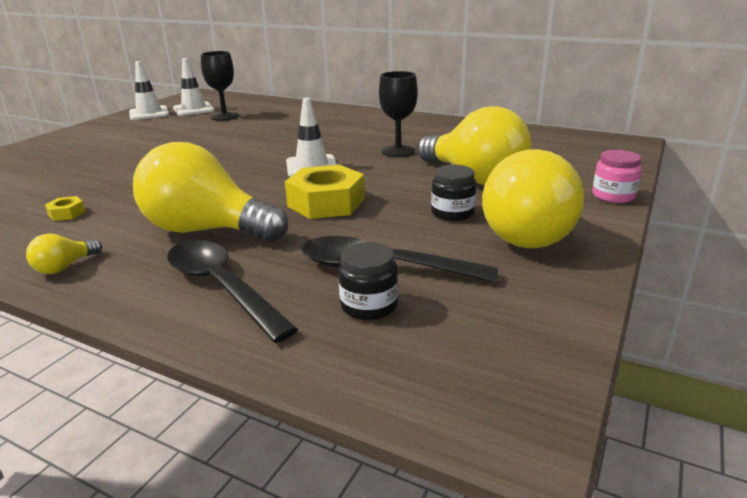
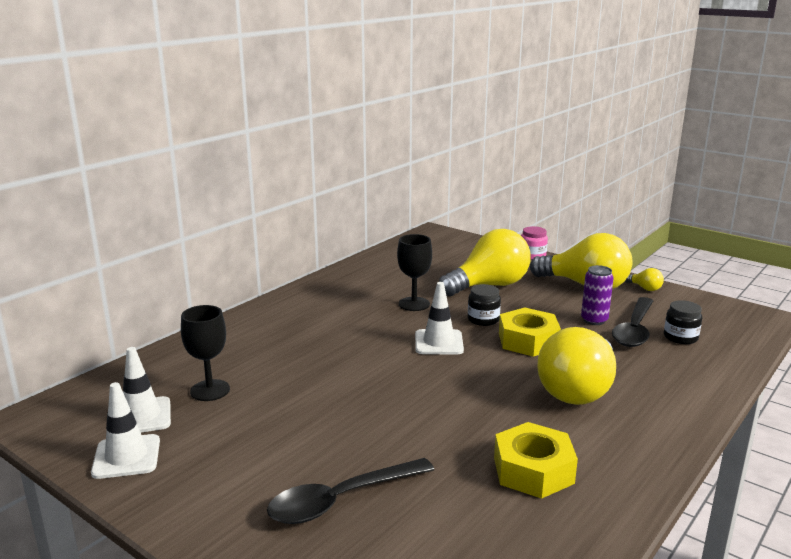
camera: 80 degrees left, 5 degrees down
yellow light bulb [26,233,102,274] -> yellow light bulb moved to [625,268,664,291]
yellow nut [45,196,86,221] -> yellow nut [494,422,578,498], size x2.26
black spoon [167,240,298,343] -> black spoon moved to [267,458,434,524]
black jar [431,165,477,221] -> black jar moved to [468,284,501,326]
none -> purple can [581,265,614,325]

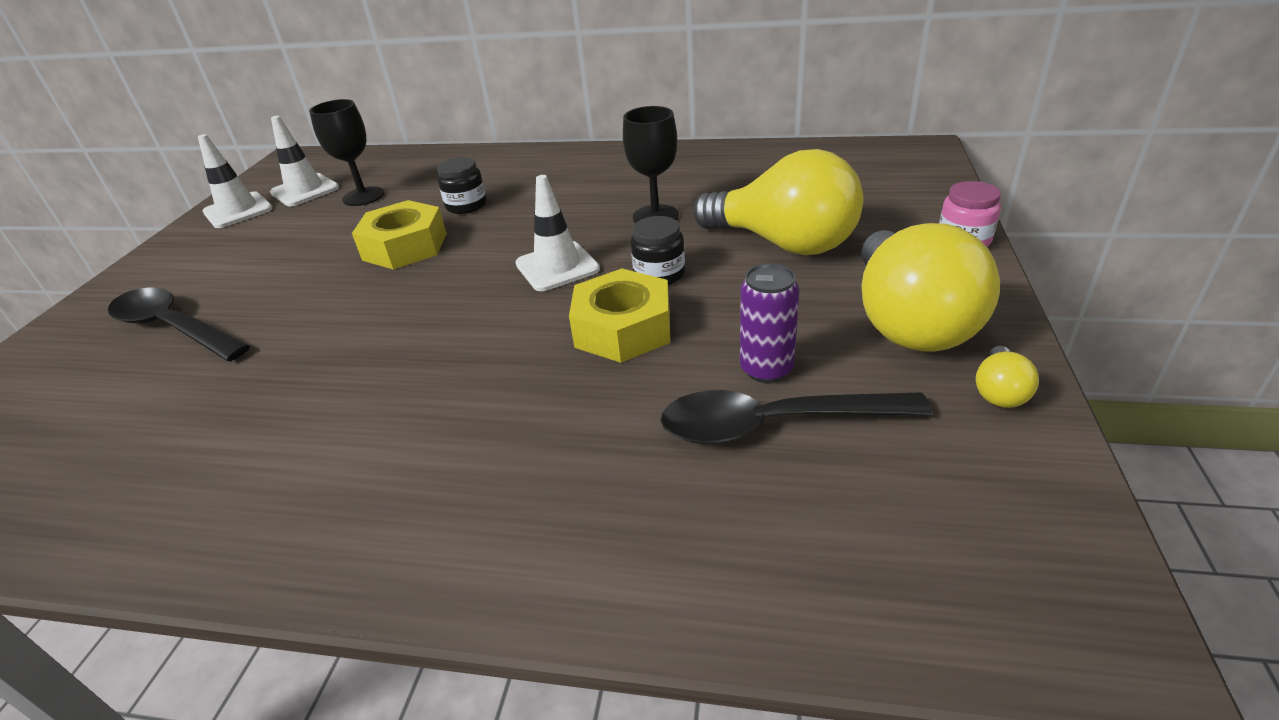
camera: 65 degrees right, 15 degrees up
yellow nut [494,422,578,498] -> yellow nut moved to [352,200,447,269]
yellow light bulb [537,327,616,405] -> none
black jar [664,300,702,344] -> black jar moved to [437,157,487,214]

